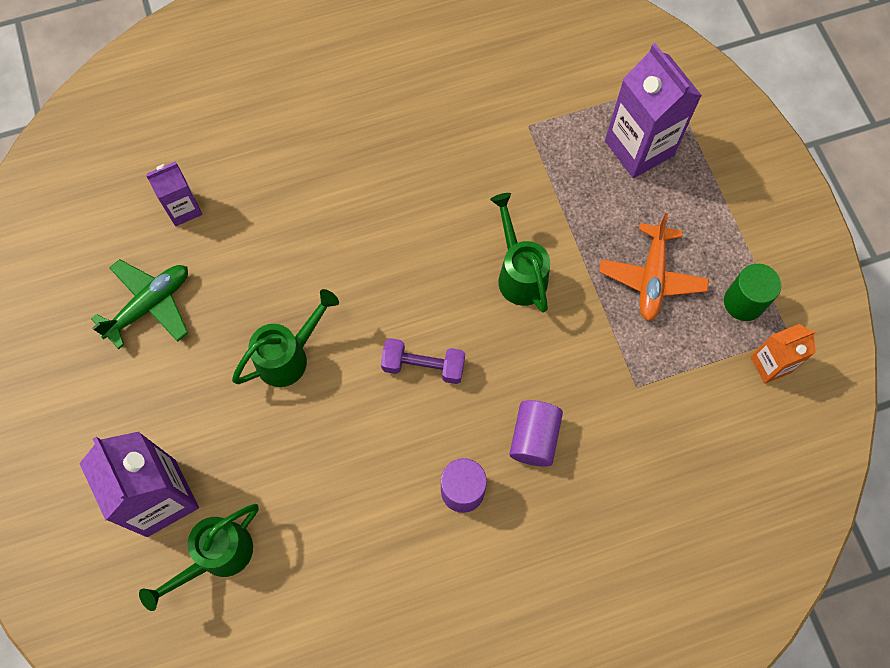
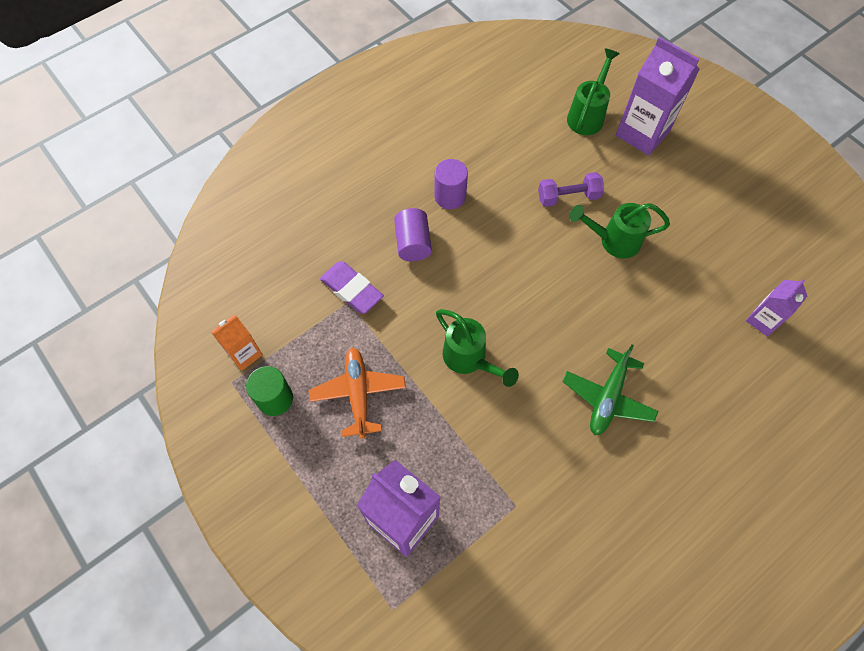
camera: 160 degrees right, 5 degrees down
green plane [91,259,188,349] -> green plane moved to [562,344,658,435]
green watering can [232,289,339,387] -> green watering can turned 60 degrees clockwise [569,203,670,259]
purple dumbbell [381,338,465,384] -> purple dumbbell moved to [538,172,604,207]
none -> purple eraser [320,261,384,314]

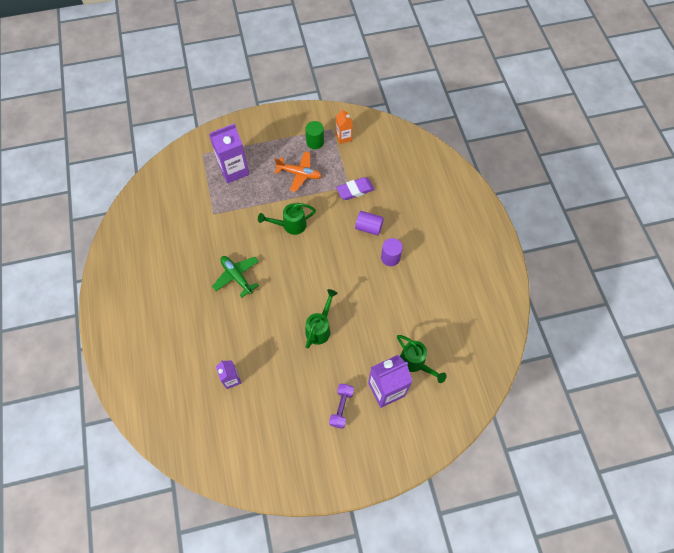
camera: 115 degrees right, 0 degrees up
purple dumbbell [538,172,604,207] -> purple dumbbell moved to [329,384,354,429]

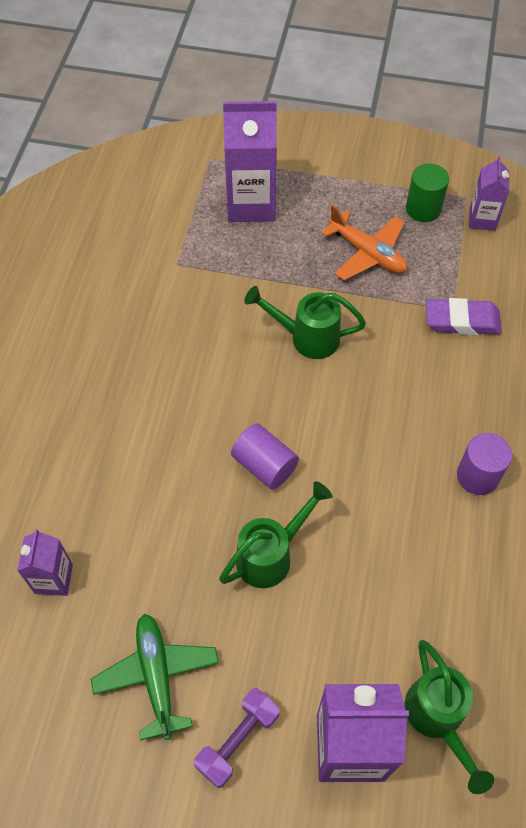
camera: 25 degrees right, 5 degrees down
green plane [212,256,259,298] -> green plane moved to [91,614,219,740]
orange carton [336,109,353,144] -> purple carton [469,156,509,231]
purple cylinder [355,211,384,235] -> purple cylinder moved to [231,423,299,490]

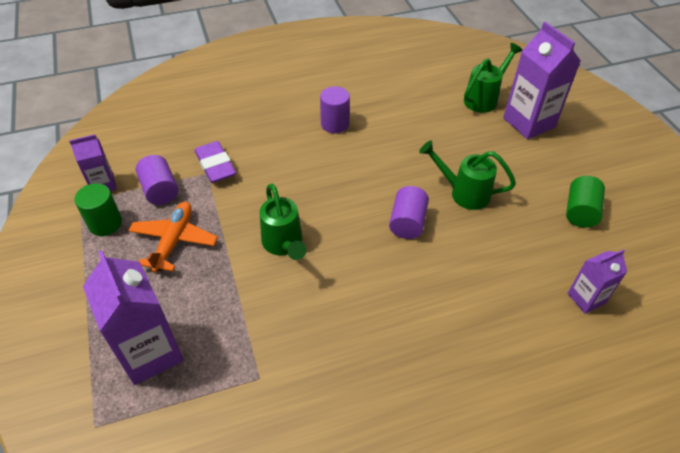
camera: 120 degrees left, 10 degrees down
green plane [91,614,219,740] -> green cylinder [566,176,605,228]
purple dumbbell [194,688,280,788] -> none
none -> purple cylinder [136,155,178,205]

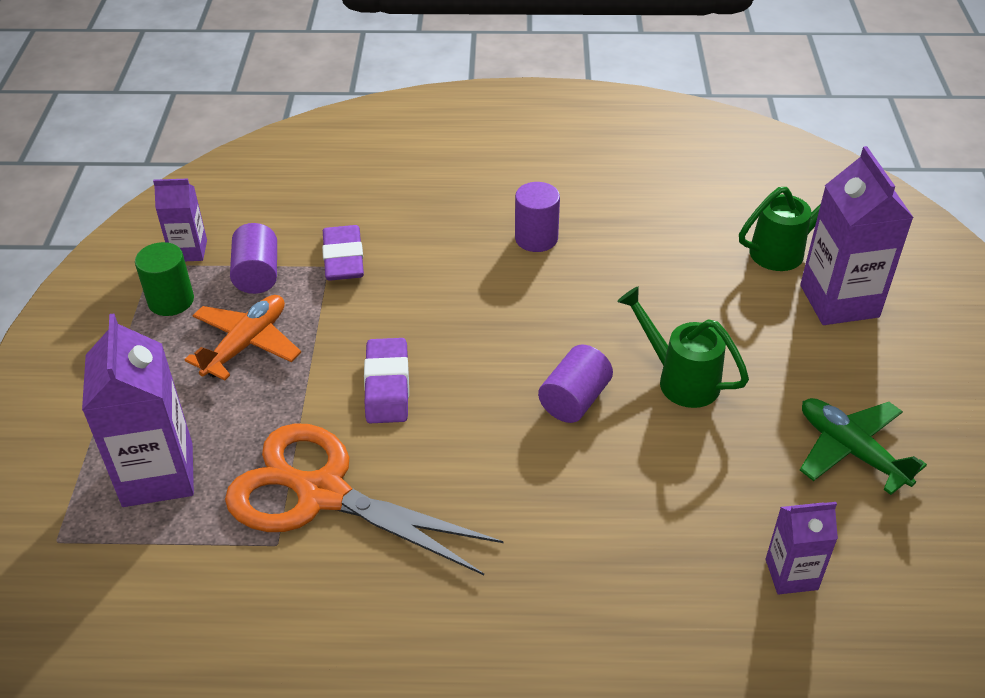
camera: 20 degrees right, 5 degrees down
green watering can [260,184,307,260] -> purple eraser [364,338,409,423]
green cylinder [566,176,605,228] -> green plane [800,398,927,495]
none -> orange scissors [225,423,503,575]

